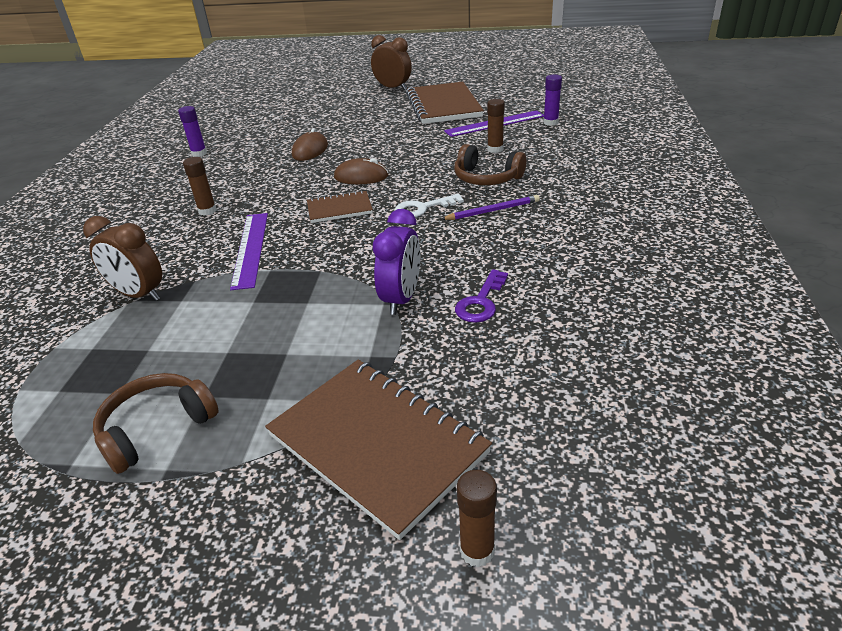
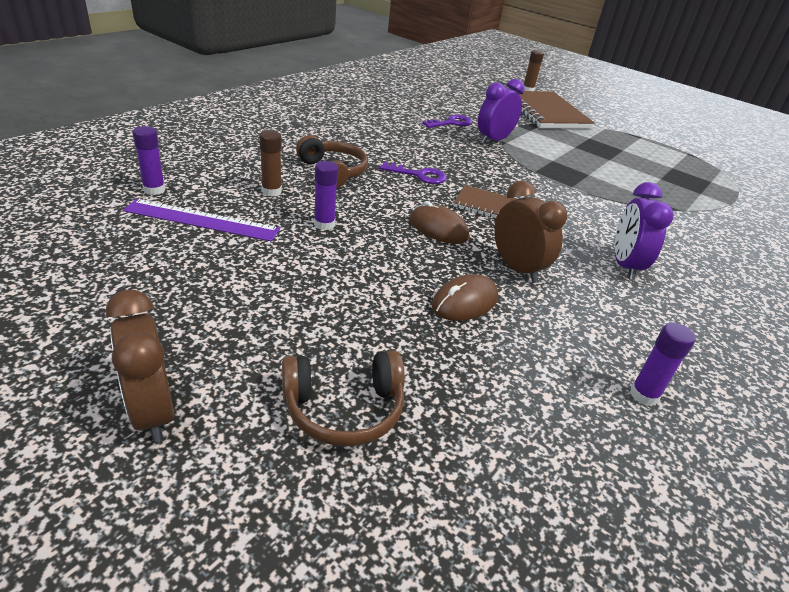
camera: 155 degrees left, 0 degrees up
brown clock [83,216,162,301] -> brown clock moved to [494,181,567,283]
brown headphones [93,373,219,474] -> brown headphones moved to [282,350,405,446]
brown glue stick [183,157,217,216] -> purple clock [615,182,674,280]
purple ruler [230,213,268,290] -> none
white key [395,194,464,217] -> purple key [380,162,447,184]
brown notebook [406,82,484,124] -> none
purple pencil [441,195,540,220] -> none
none -> purple glue stick [314,161,338,230]

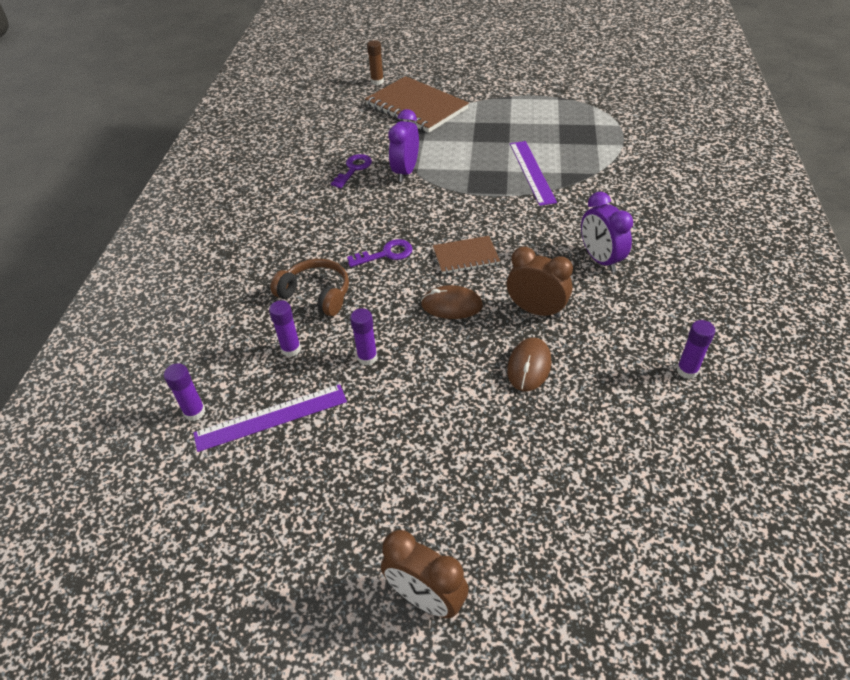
camera: 25 degrees left, 10 degrees up
brown glue stick [259,130,282,196] -> purple glue stick [269,300,301,357]
brown headphones [282,350,405,446] -> none
none -> purple ruler [510,141,557,206]

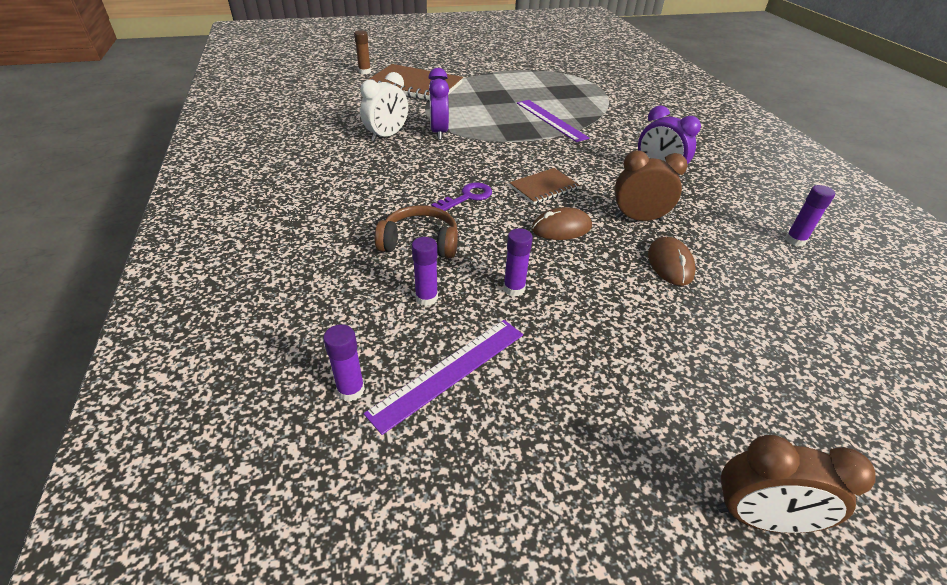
camera: 25 degrees left, 5 degrees down
purple key [331,154,372,188] -> white clock [360,72,408,142]

